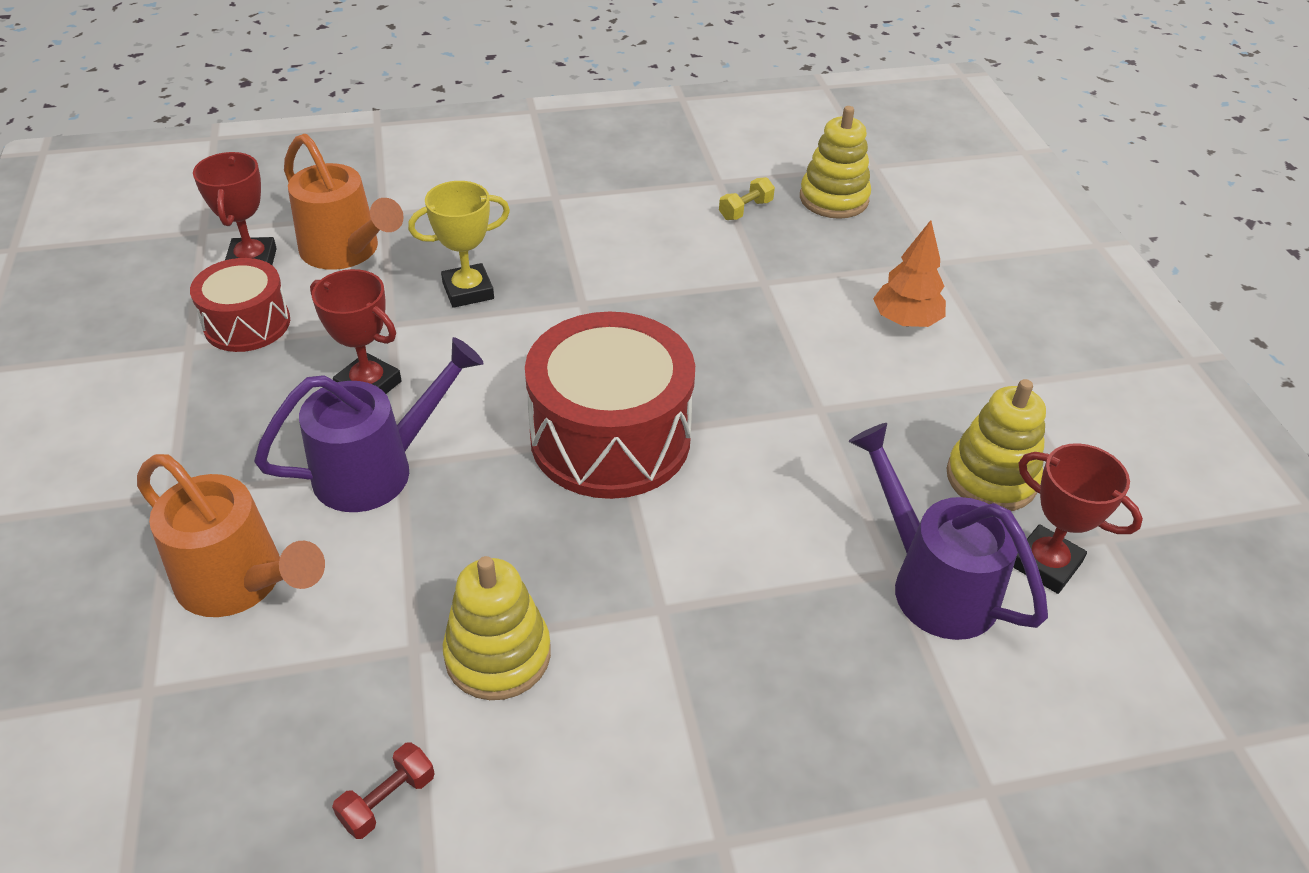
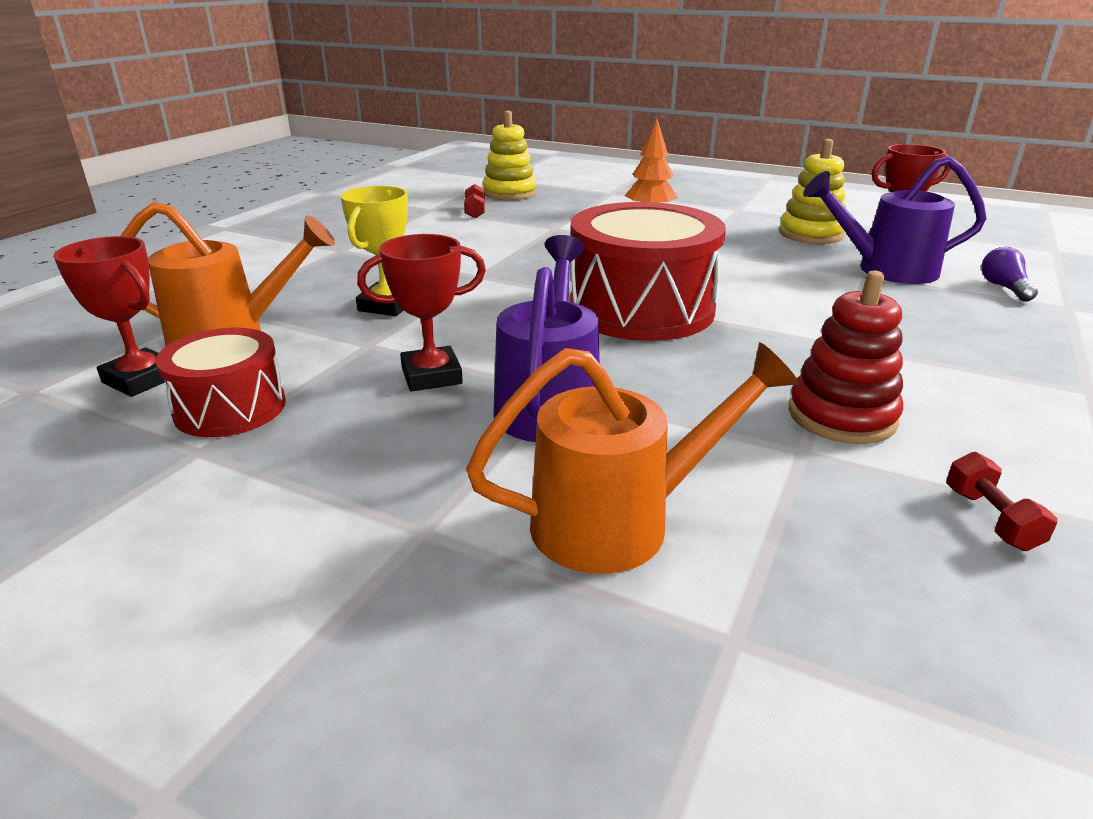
camera: 50 degrees left, 15 degrees down
yellow stacking toy [443,556,551,700] -> red stacking toy [788,271,903,444]
yellow dumbbell [719,177,775,220] -> red dumbbell [464,184,485,218]
none -> purple light bulb [981,247,1038,302]

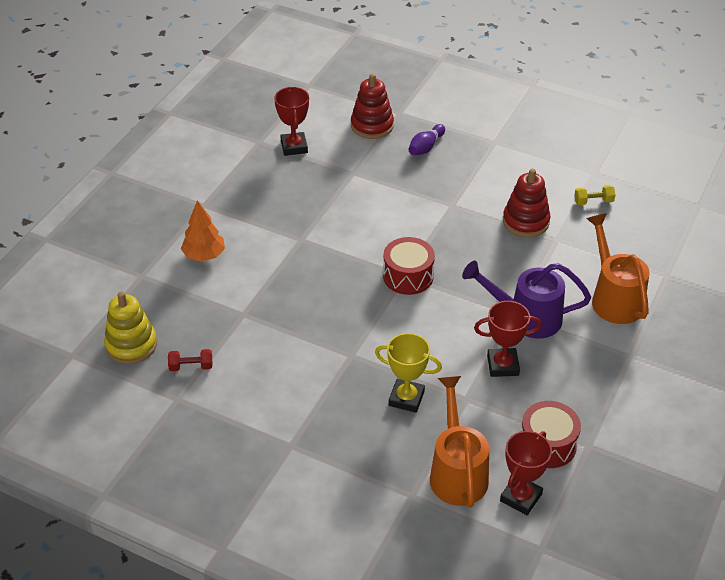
camera: 90 degrees left, 15 degrees up
red trophy [357,234,486,392] -> red trophy turned 75 degrees counterclockwise [474,301,542,377]
red drum [569,202,726,341] -> red drum [383,237,435,295], size x0.57
yellow stacking toy [779,139,846,244] -> none
purple watering can [803,156,987,284] -> none
red dumbbell [946,452,1057,551] -> yellow dumbbell [574,185,615,205]
purple light bulb [981,247,1038,302] -> red stacking toy [351,73,394,139]
none -> purple bowling pin [408,124,445,155]

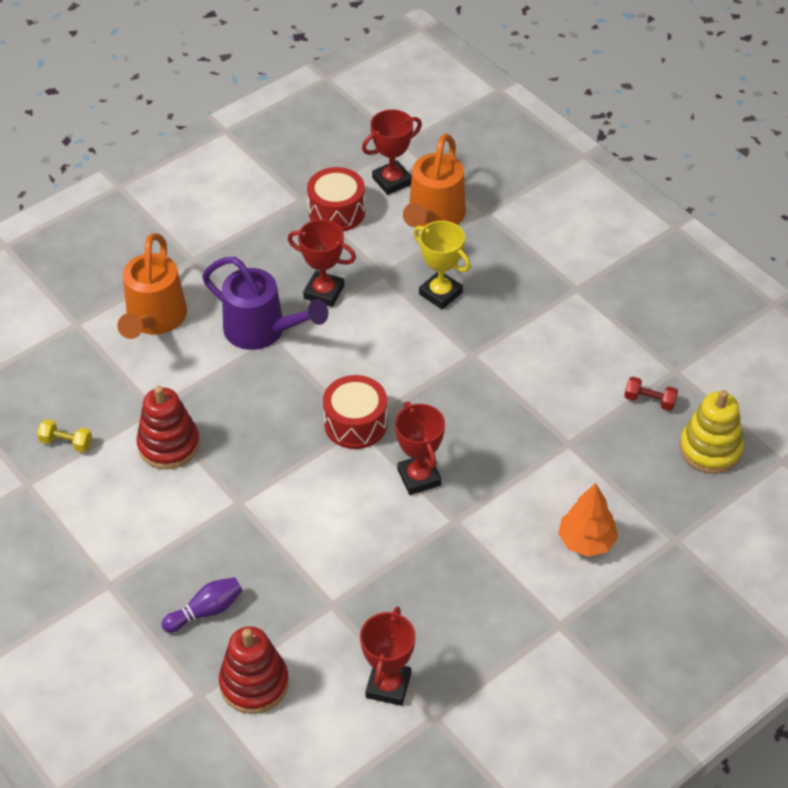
camera: 155 degrees left, 5 degrees up
none -> red trophy [395,402,445,495]

